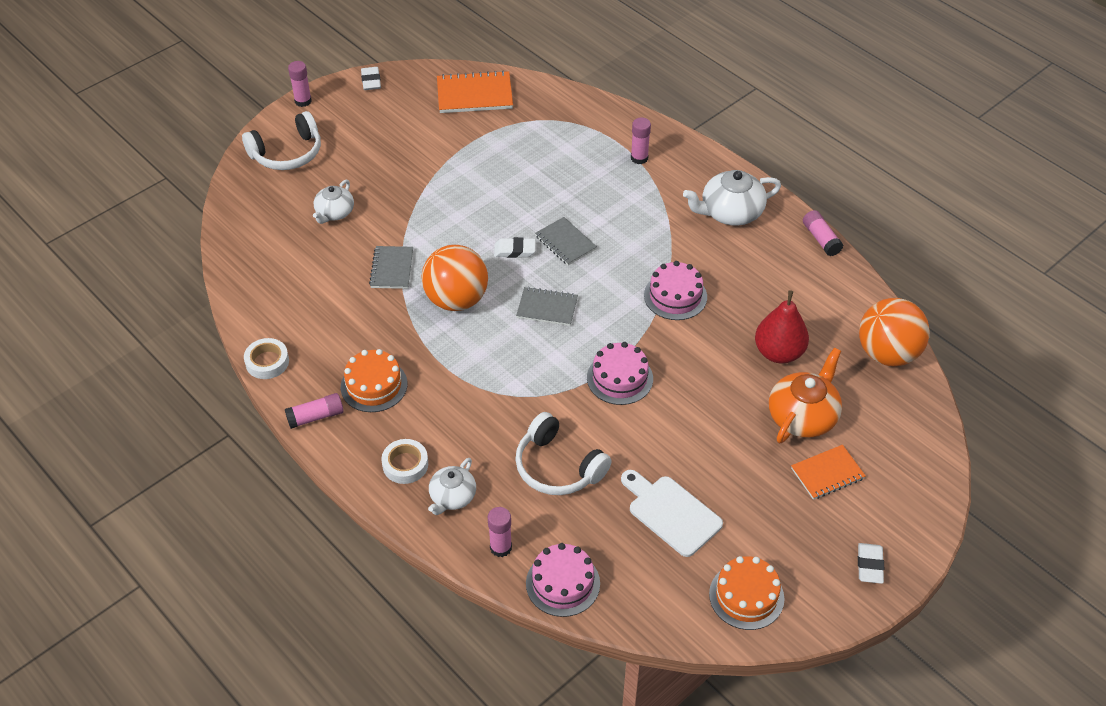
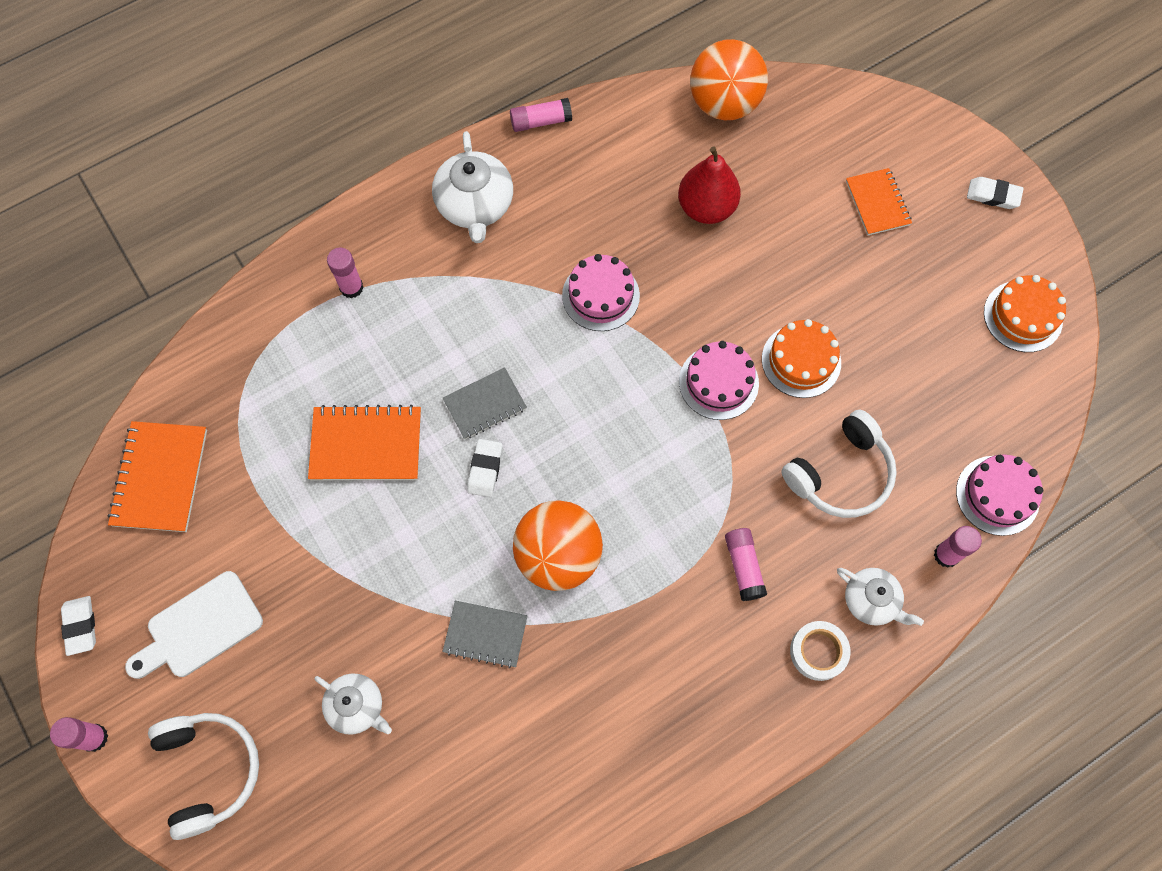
camera: 80 degrees left, 20 degrees up
white tape [244,338,289,379] -> none
pink glue stick [285,393,344,429] -> pink glue stick moved to [725,528,767,601]
orange cake [341,349,407,412] -> orange cake moved to [762,319,841,398]
white eraser [361,67,381,90] -> white eraser turned 75 degrees clockwise [61,596,96,656]
grey notebook [516,287,578,326] -> none
white cutting board [621,470,723,557] -> white cutting board moved to [125,571,263,679]
orange teapot [769,348,842,443] -> none
none -> orange notebook [308,405,421,480]

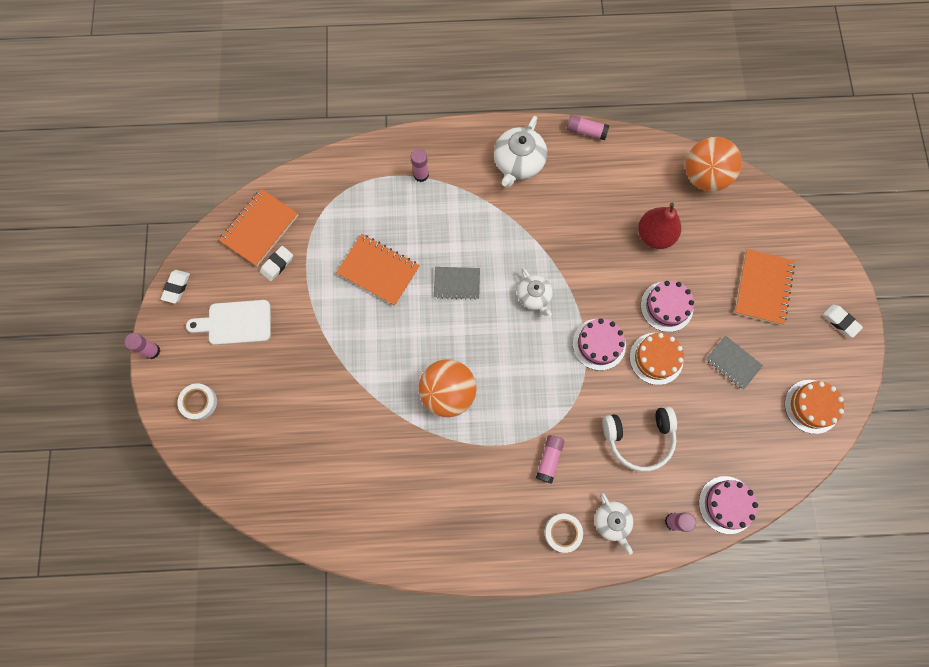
camera: 30 degrees right, 5 degrees up
white headphones [148,713,259,840] -> white tape [177,383,217,420]
white teapot [314,674,392,735] -> white teapot moved to [517,268,553,317]
grey notebook [442,601,528,669] -> grey notebook moved to [706,335,763,390]
white eraser [467,439,503,497] -> white eraser moved to [260,246,293,281]
pink cake [562,254,640,331] -> pink cake moved to [641,281,694,332]
orange notebook [846,168,912,235] -> orange notebook [734,249,795,325], size x1.52

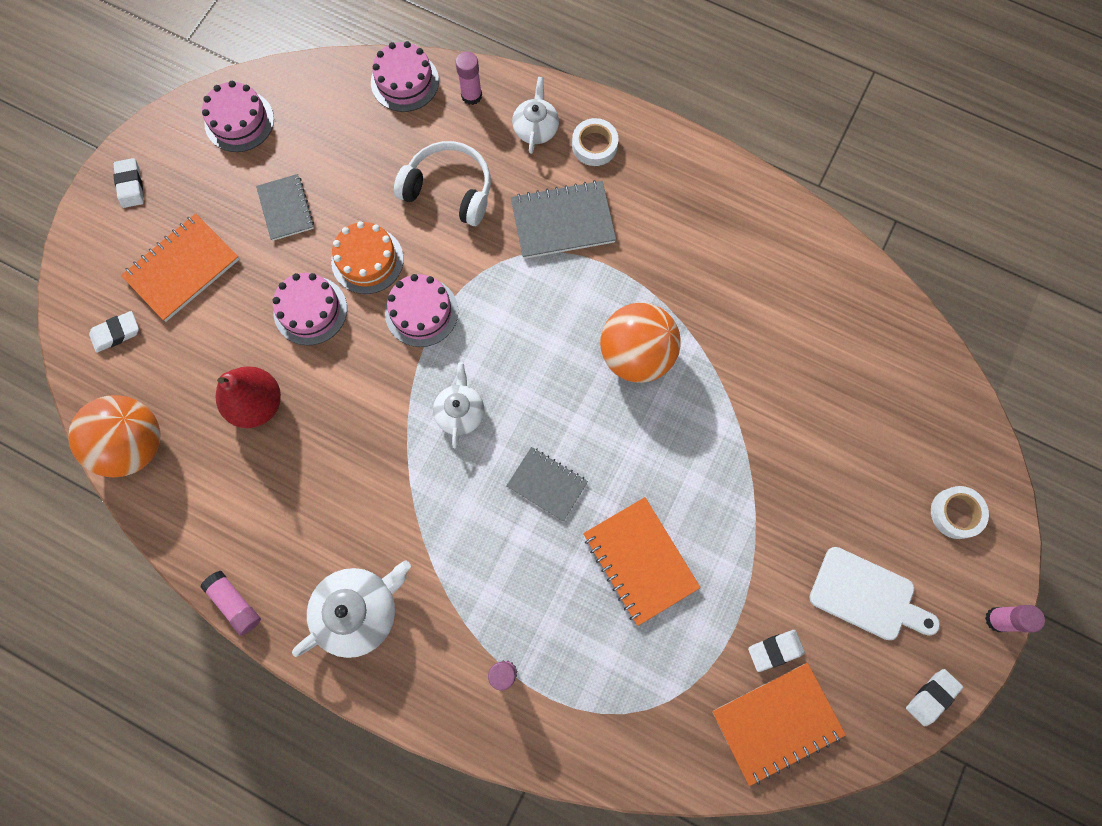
camera: 150 degrees left, 0 degrees up
pink glue stick [536,435,565,484] -> grey notebook [511,180,616,259]
orange cake [785,380,844,434] -> pink cake [202,81,274,152]
none -> white eraser [89,311,139,353]

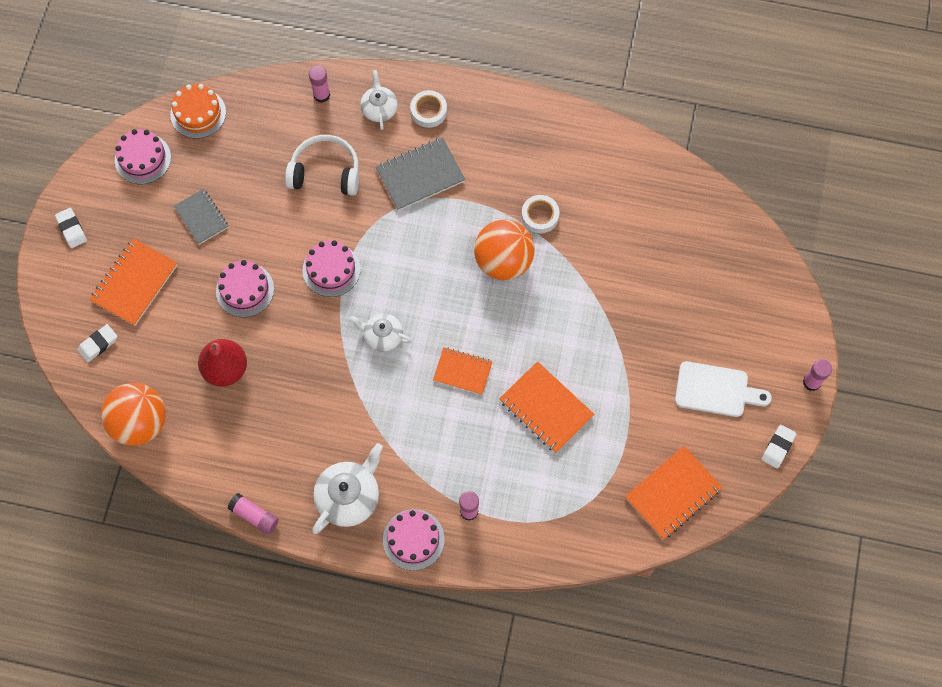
camera: 15 degrees left, 5 degrees down
orange cake [331,221,404,294] -> orange cake moved to [170,84,226,139]
pink cake [371,41,439,112] -> pink cake moved to [383,509,445,571]
white teapot [433,362,484,448] -> white teapot turned 60 degrees counterclockwise [350,314,412,352]
grey notebook [506,447,588,521] -> orange notebook [433,347,493,395]
white eraser [748,630,805,672] -> none
white tape [931,486,989,539] -> white tape moved to [522,195,559,233]

